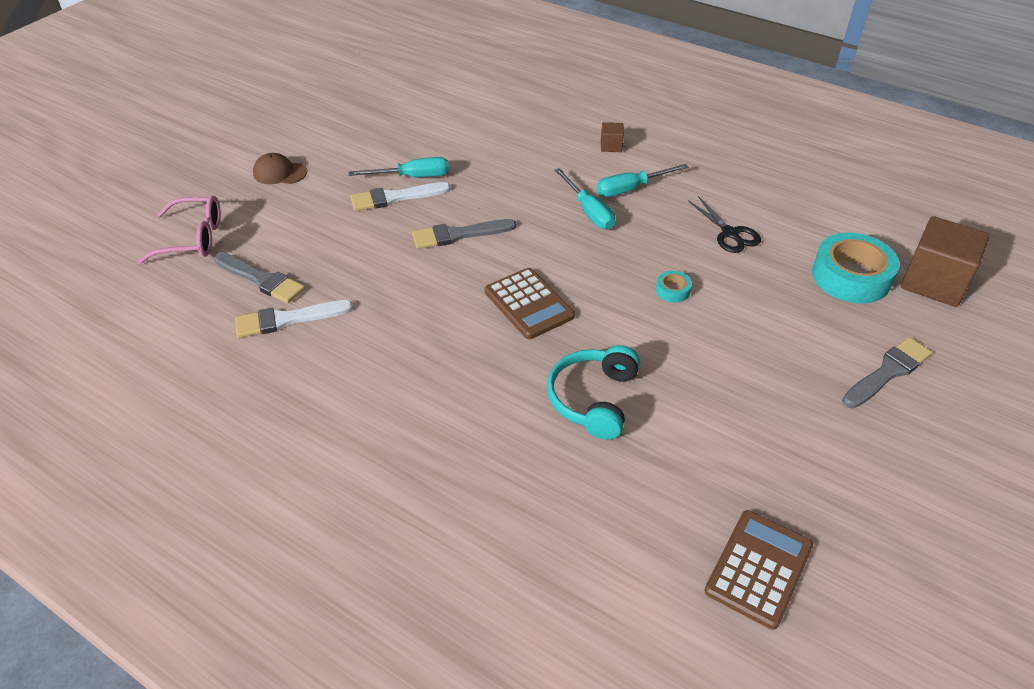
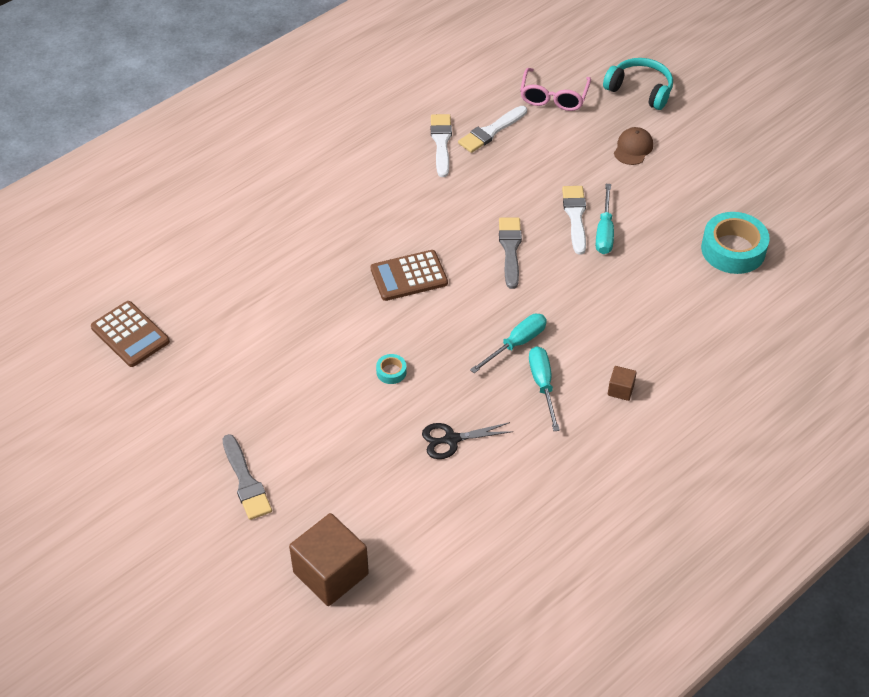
camera: 105 degrees right, 5 degrees up
grey brush [214,253,305,303] -> white brush [458,106,527,153]
turquoise headphones [547,345,640,440] -> turquoise headphones moved to [603,58,673,110]
turquoise screwdriver [555,168,615,229] -> turquoise screwdriver turned 150 degrees clockwise [470,314,547,373]
turquoise tape [812,233,900,303] -> turquoise tape moved to [701,212,770,274]

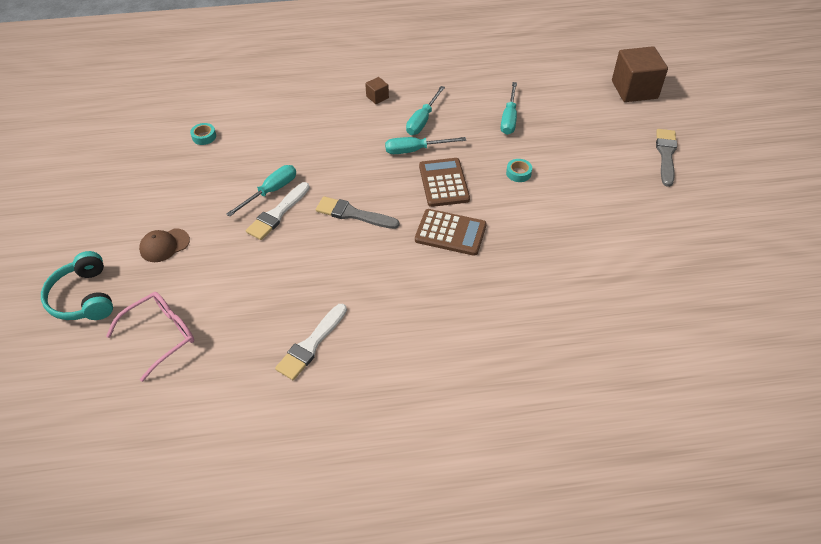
camera: 145 degrees left, 0 degrees up
brown calculator [91,301,170,367] -> brown calculator moved to [419,158,470,207]
black scissors [422,422,513,459] -> turquoise screwdriver [501,82,517,135]
white brush [458,106,527,153] -> none
grey brush [499,218,522,289] -> grey brush turned 75 degrees clockwise [316,196,399,229]
turquoise tape [701,212,770,274] -> turquoise tape [190,123,216,145], size x0.44

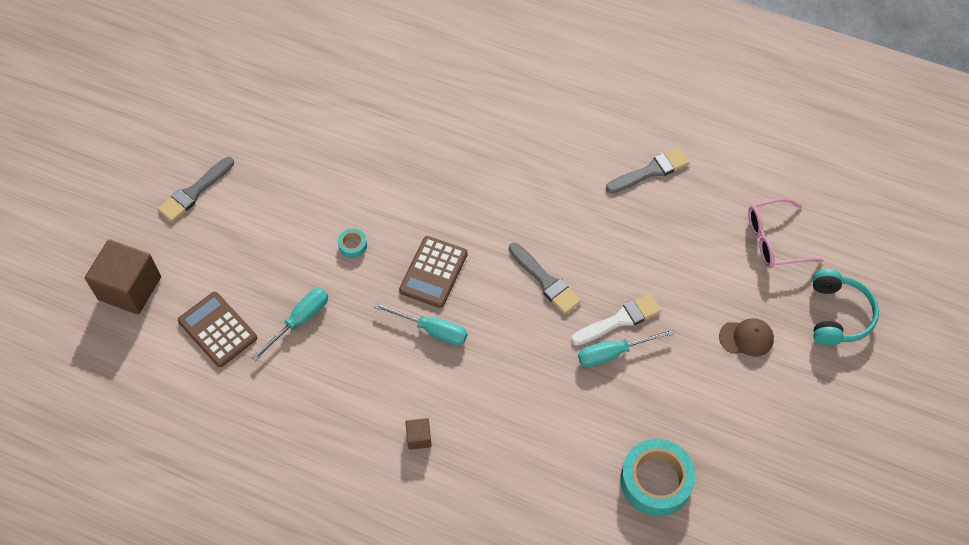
camera: 150 degrees left, 10 degrees up
turquoise tape [190,123,216,145] -> turquoise tape [620,439,696,516], size x2.27
white brush [275,304,347,380] -> grey brush [606,148,690,194]
turquoise screwdriver [406,86,445,135] -> none
brown calculator [415,209,487,256] -> brown calculator moved to [178,292,257,367]

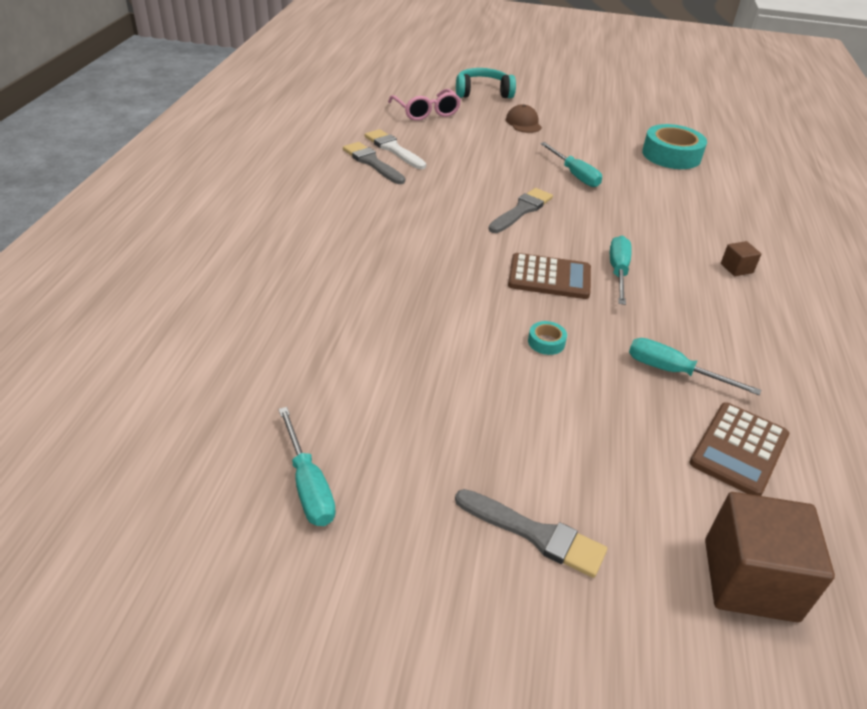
camera: 105 degrees left, 20 degrees down
white brush [571,294,661,346] -> white brush moved to [364,129,426,169]
none -> turquoise screwdriver [278,407,336,526]

